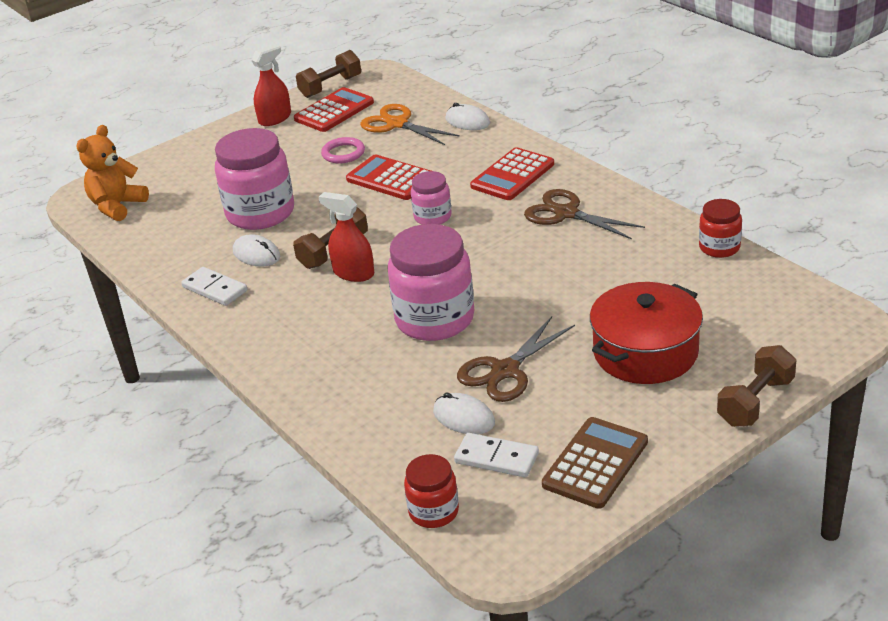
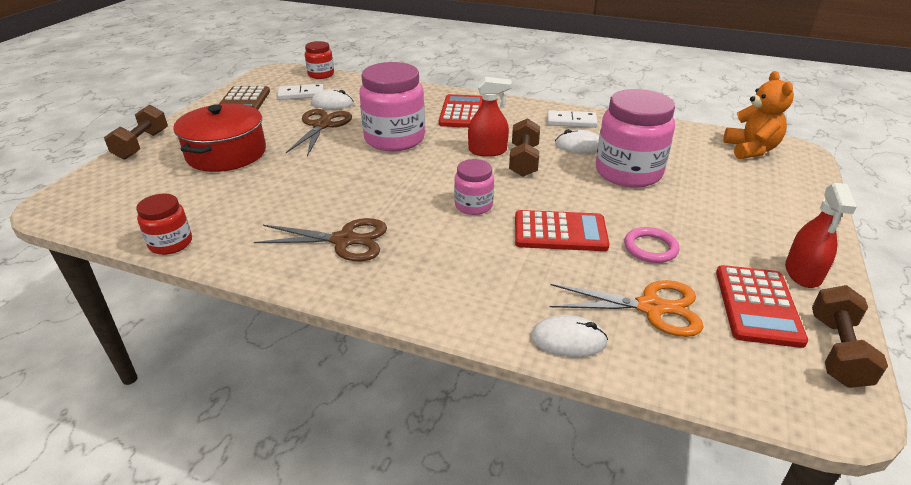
camera: 145 degrees right, 0 degrees up
red calculator [470,147,554,200] -> red calculator moved to [439,94,482,128]

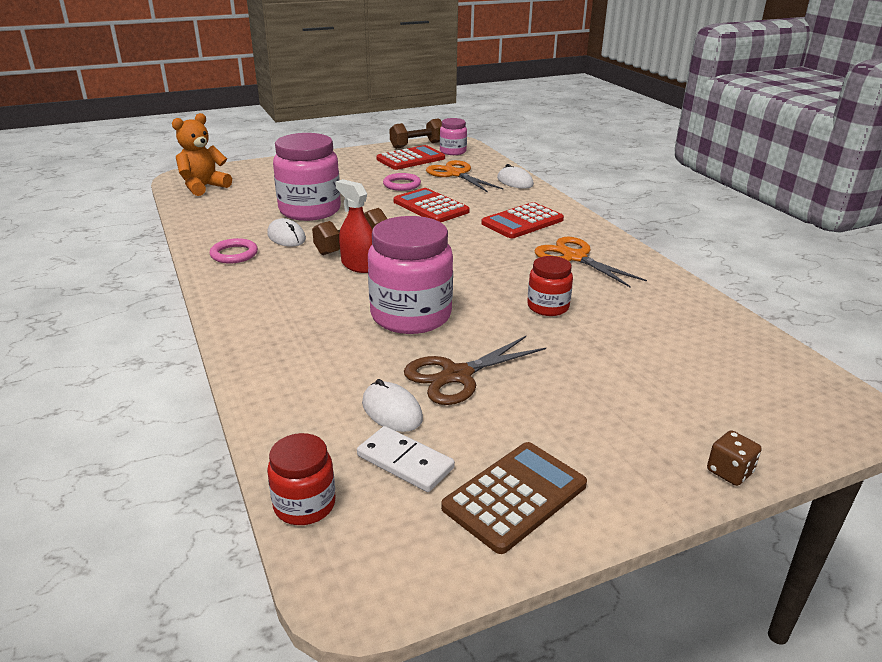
camera: 135 degrees left, 5 degrees down
brown dumbbell [104,105,168,160] -> brown dice [707,430,762,486]
red jar [136,193,192,255] -> red jar moved to [527,256,573,316]
red pot [173,104,266,172] -> none
brown scissors [254,218,387,261] -> orange scissors [534,237,647,288]
red calculator [439,94,482,128] -> red calculator moved to [481,202,564,238]
pink jar [454,159,494,215] -> pink jar moved to [440,118,467,155]
white domino [547,110,598,128] -> pink ring [210,238,258,263]
red spray bottle [785,183,856,288] -> none

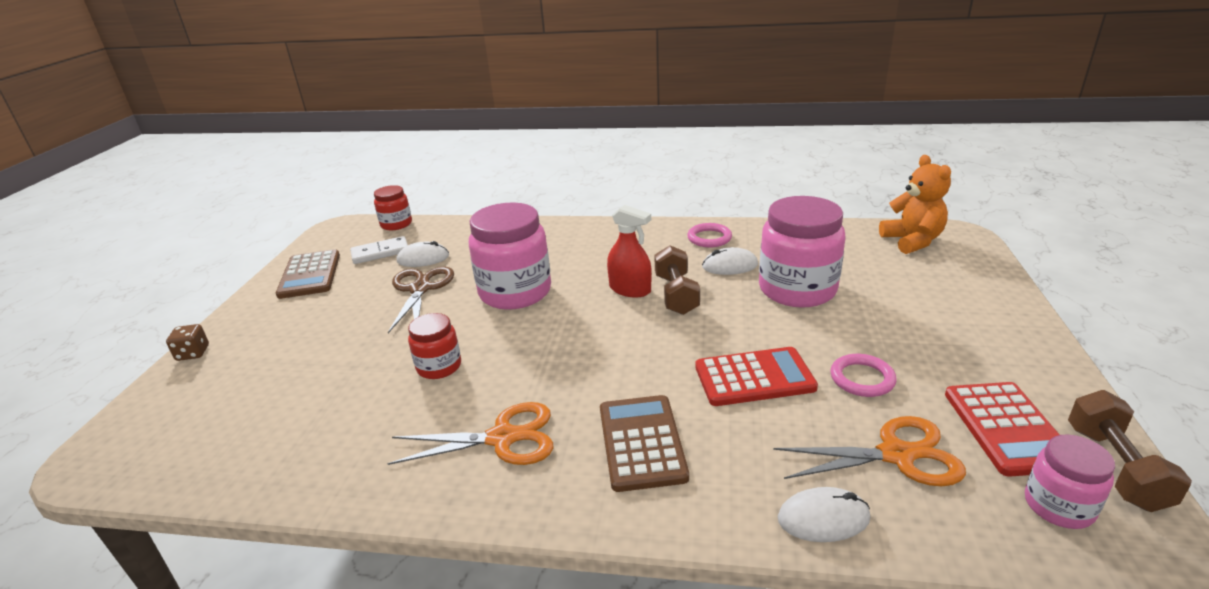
camera: 125 degrees right, 0 degrees up
red spray bottle [335,179,372,273] -> red spray bottle turned 45 degrees clockwise [607,205,652,298]
red calculator [481,202,564,238] -> brown calculator [600,395,689,492]

